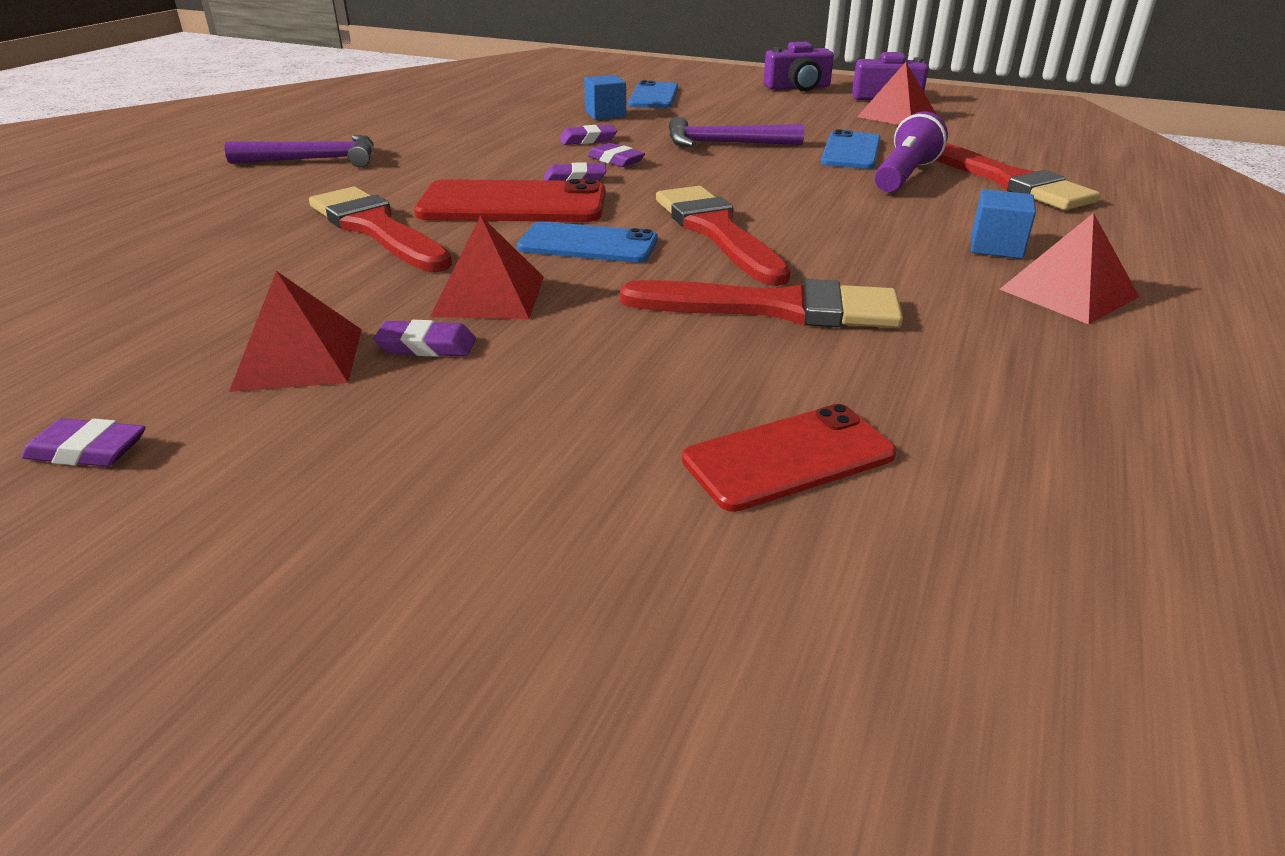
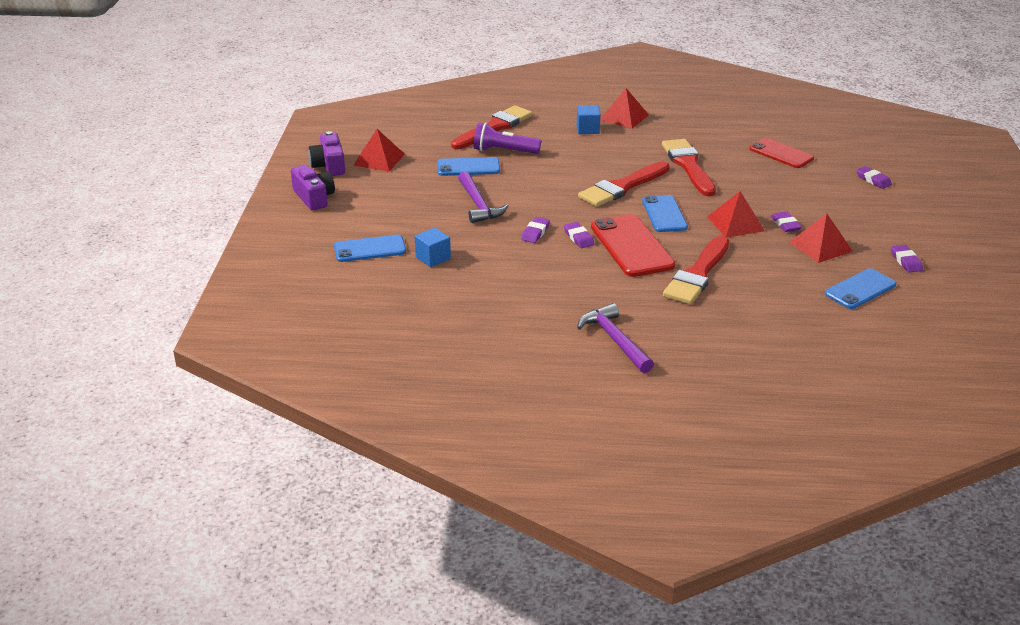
camera: 110 degrees left, 0 degrees up
purple eraser [559,125,617,145] -> purple eraser moved to [856,166,892,189]
none -> blue phone [825,268,896,309]

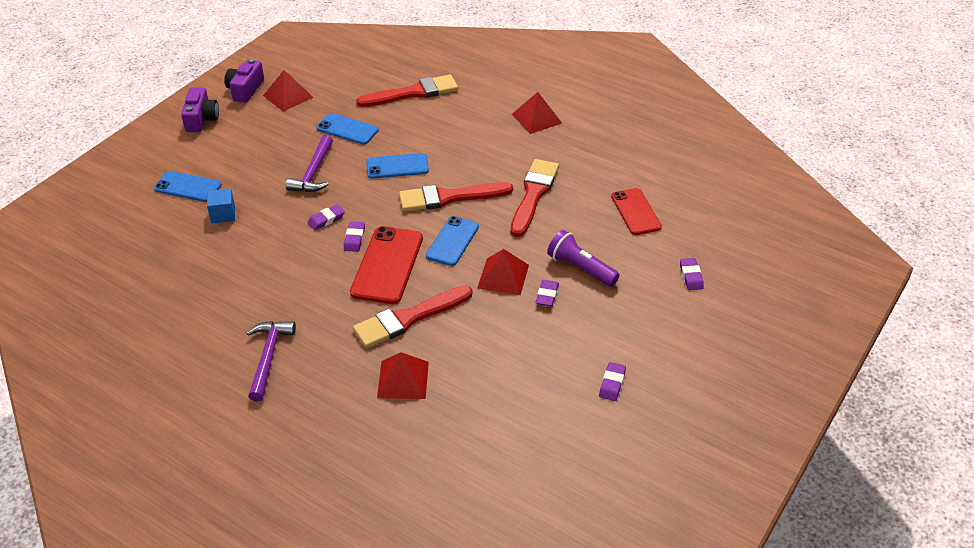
camera: 30 degrees right, 10 degrees up
purple flashlight [474,122,541,154] -> purple flashlight moved to [547,230,620,287]
blue cube [577,105,601,134] -> none
red pyramid [790,213,853,263] -> red pyramid moved to [377,352,429,399]
blue phone [825,268,896,309] -> blue phone moved to [366,153,429,179]

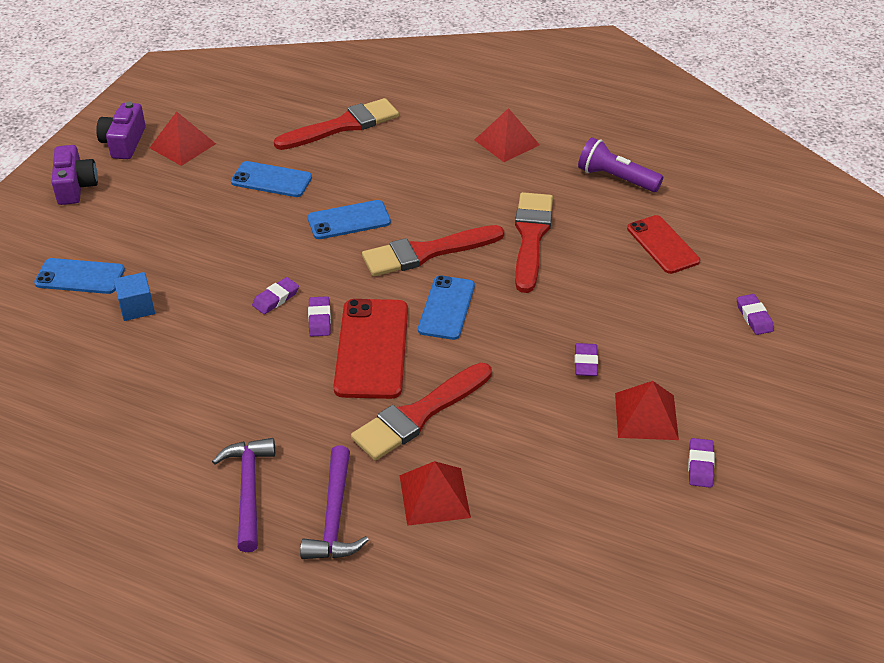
camera: 10 degrees left, 0 degrees up
purple hammer [286,135,333,192] -> purple hammer moved to [300,446,369,559]
red pyramid [477,249,529,295] -> red pyramid moved to [615,381,679,440]
purple flashlight [547,230,620,287] -> purple flashlight moved to [578,137,663,192]

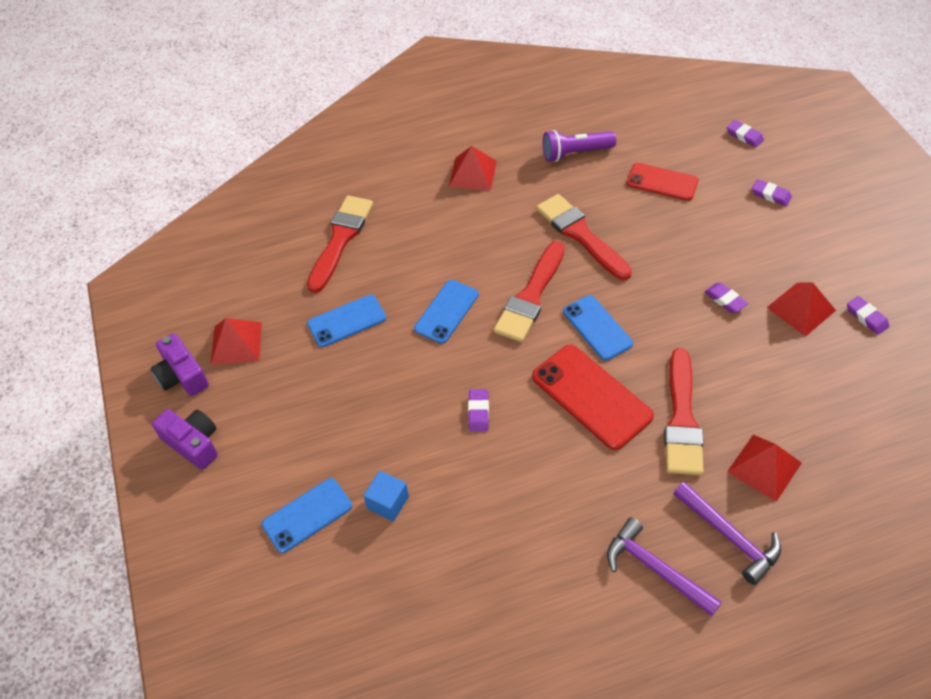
camera: 40 degrees left, 10 degrees up
purple eraser [308,296,331,337] -> purple eraser moved to [727,120,764,147]

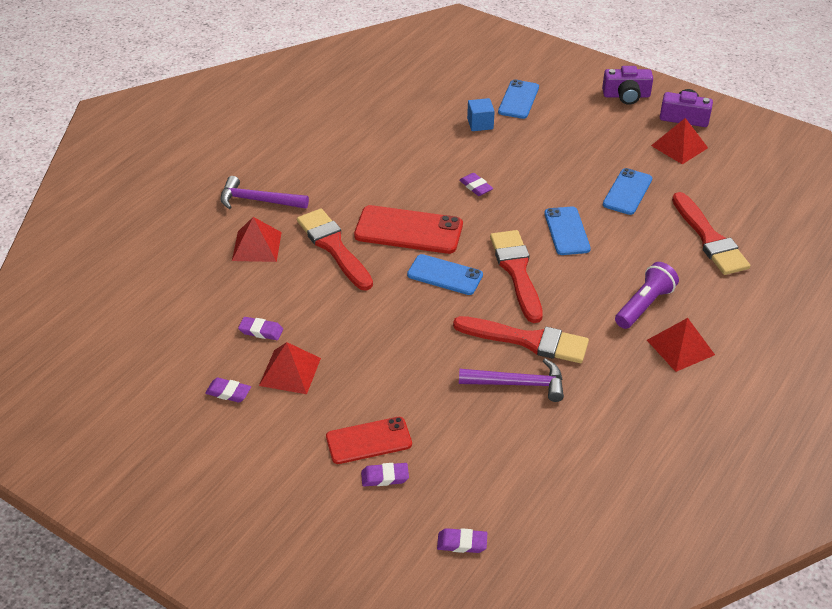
camera: 140 degrees right, 10 degrees down
purple flashlight [543,130,616,162] -> purple flashlight moved to [615,262,679,329]
purple hammer [607,517,722,616] -> purple hammer moved to [459,359,564,402]
red phone [626,163,699,201] -> red phone moved to [326,417,412,464]
purple eraser [705,282,748,313] -> purple eraser moved to [238,317,283,340]

